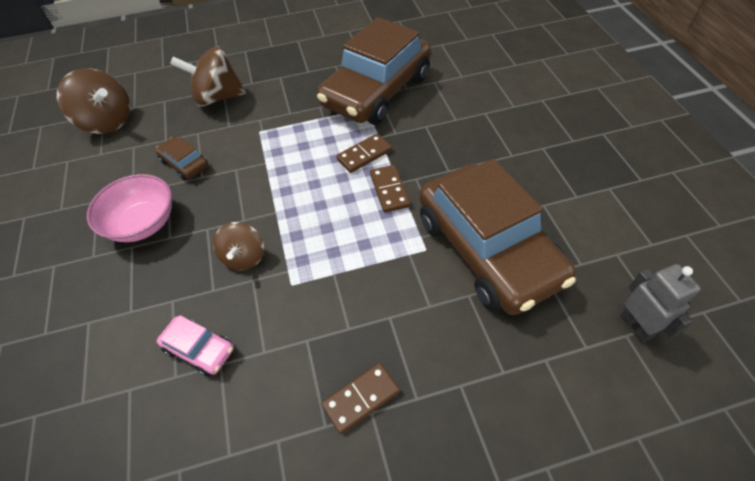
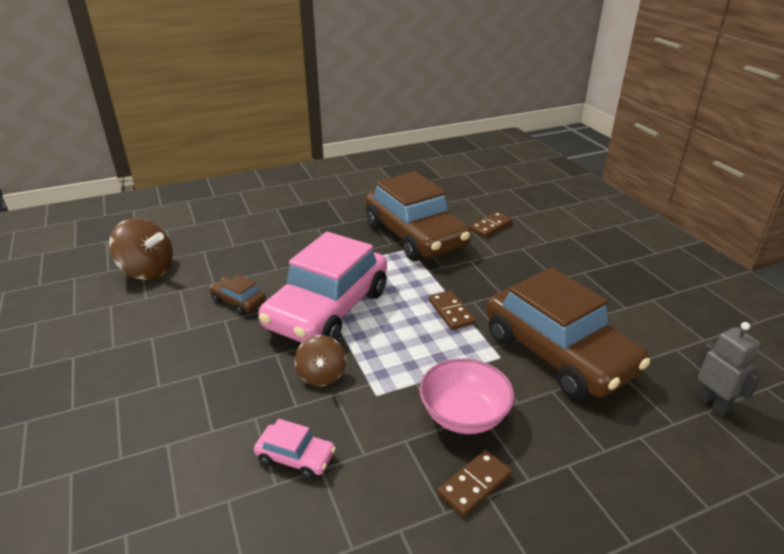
camera: 10 degrees left, 20 degrees down
pink bowl [87,174,172,242] -> pink bowl moved to [419,358,514,434]
brown spinning top [170,46,246,107] -> none
brown car [317,17,431,125] -> brown car turned 60 degrees counterclockwise [365,171,471,261]
brown domino [336,134,392,173] -> brown domino moved to [470,212,513,237]
none -> pink car [258,232,387,343]

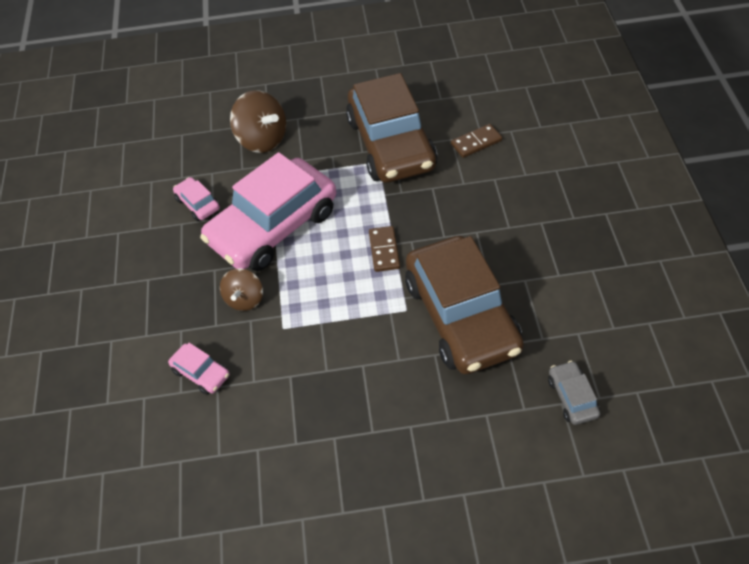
camera: 20 degrees right, 20 degrees up
brown spinning top [109,218,173,280] -> brown spinning top moved to [230,90,286,153]
brown car [210,275,266,315] -> pink car [173,177,220,221]
pink bowl [419,358,514,434] -> none
brown domino [437,450,512,517] -> none
grey robot [695,322,762,416] -> grey car [548,361,600,425]

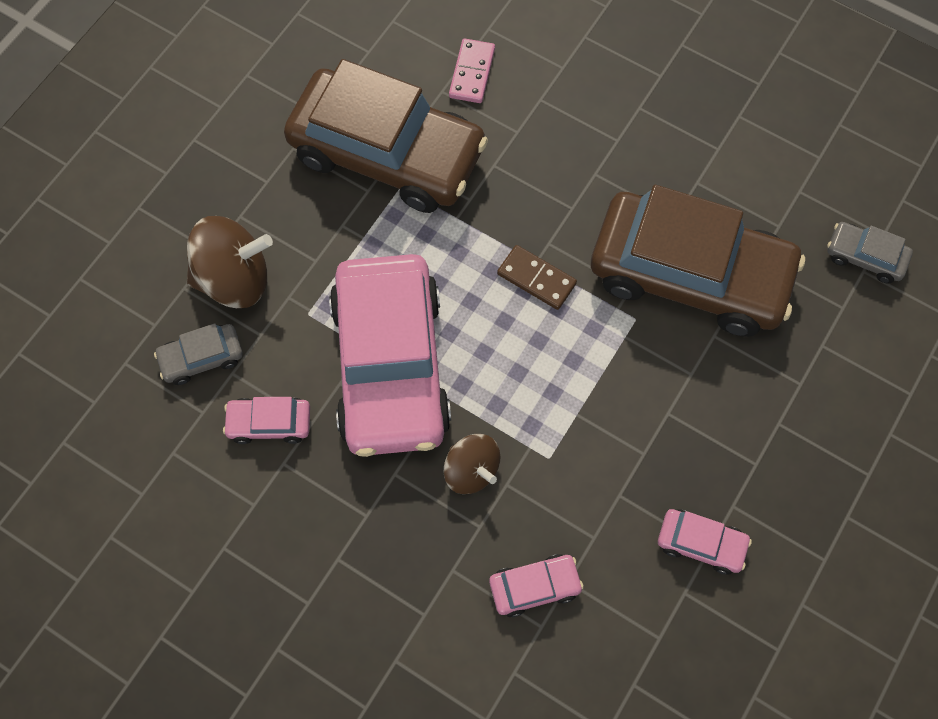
camera: 55 degrees left, 15 degrees up
brown domino [451,124,502,158] -> pink domino [449,38,495,103]
none -> grey car [154,323,243,385]
none -> pink car [658,509,752,575]

